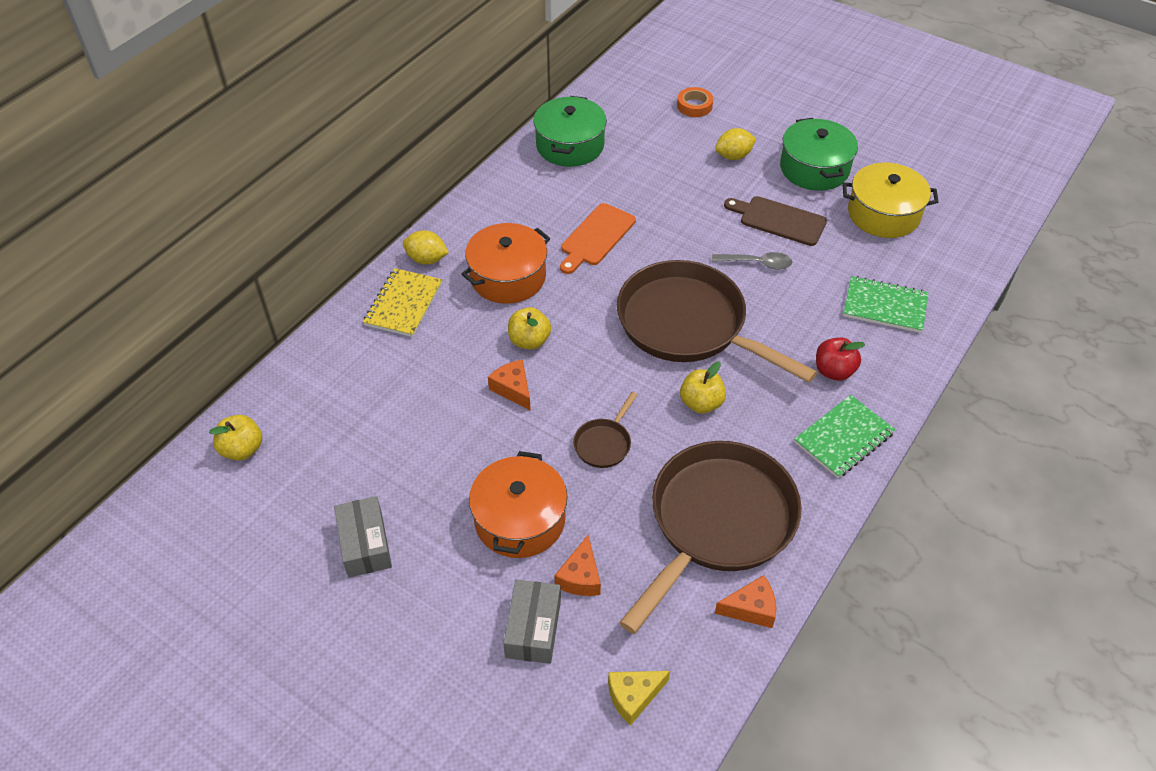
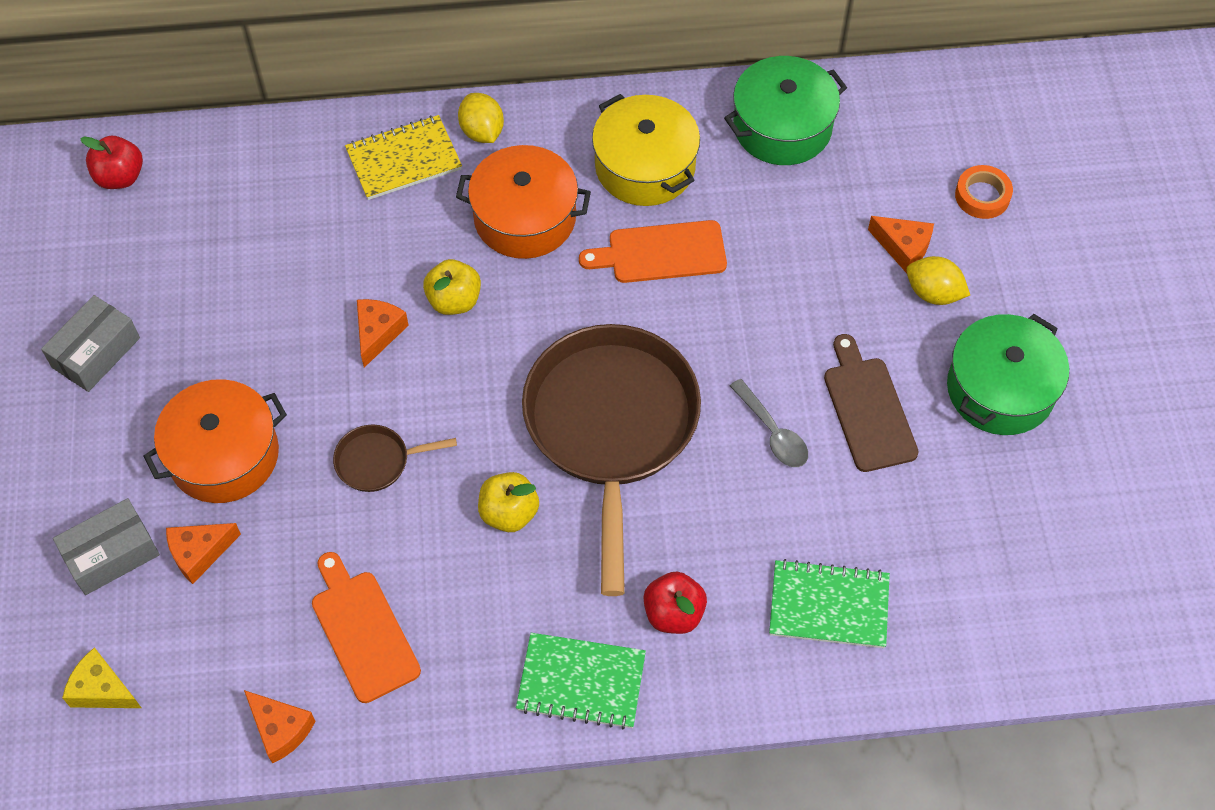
camera: 50 degrees right, 10 degrees up
yellow apple [209,415,262,461] -> red apple [80,136,143,189]
brown pan [619,441,802,634] -> orange cutting board [312,552,421,703]
yellow pot [842,163,939,238] -> yellow pot moved to [592,94,700,206]
green notebook [843,276,929,333] -> green notebook turned 60 degrees counterclockwise [769,559,890,648]
none -> orange cheese [868,216,934,273]

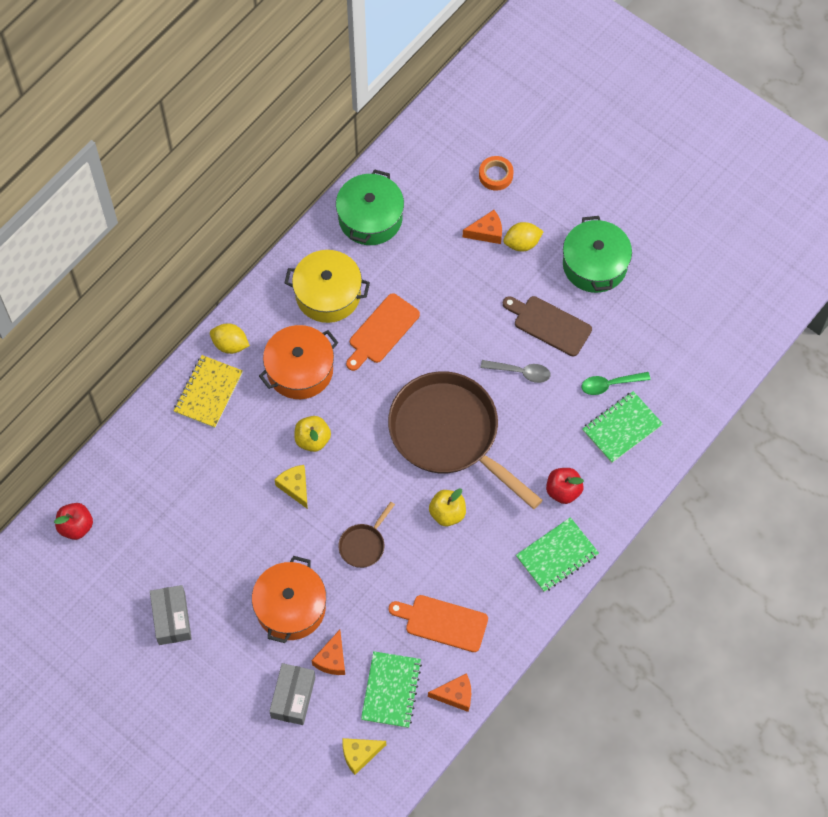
camera: 45 degrees left, 5 degrees up
orange cheese [357,299,409,368] -> yellow cheese [275,465,308,509]
none -> green notebook [361,651,422,728]
none -> green spoon [581,372,651,395]

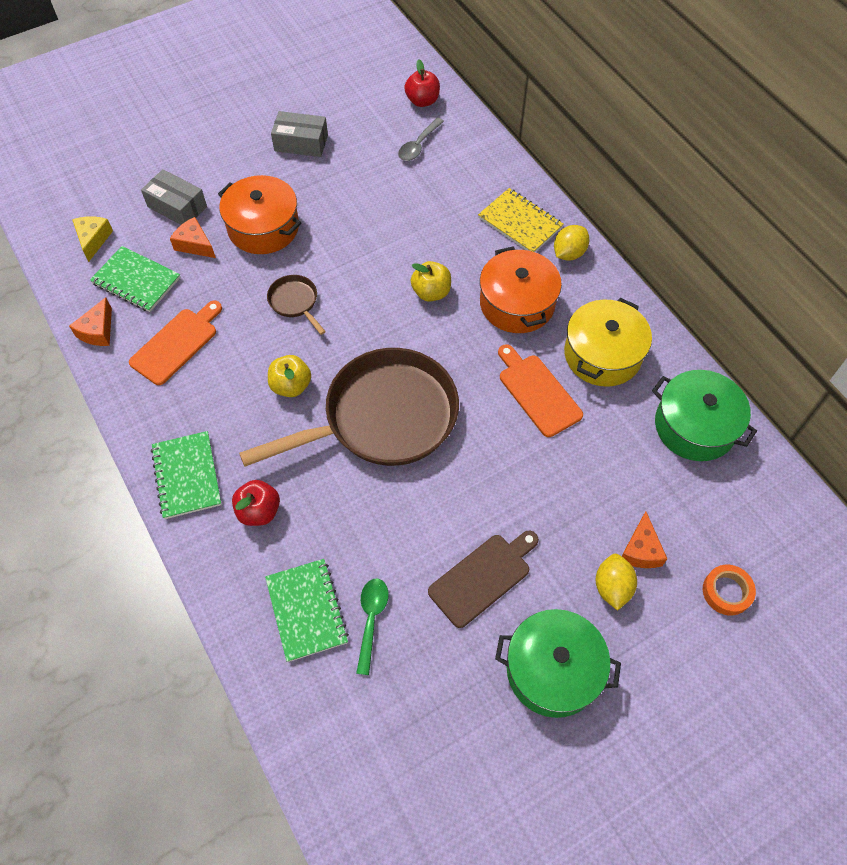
camera: 110 degrees right, 5 degrees down
yellow cheese [275,465,308,509] -> none
grey spoon [480,360,550,383] -> grey spoon moved to [398,118,444,161]

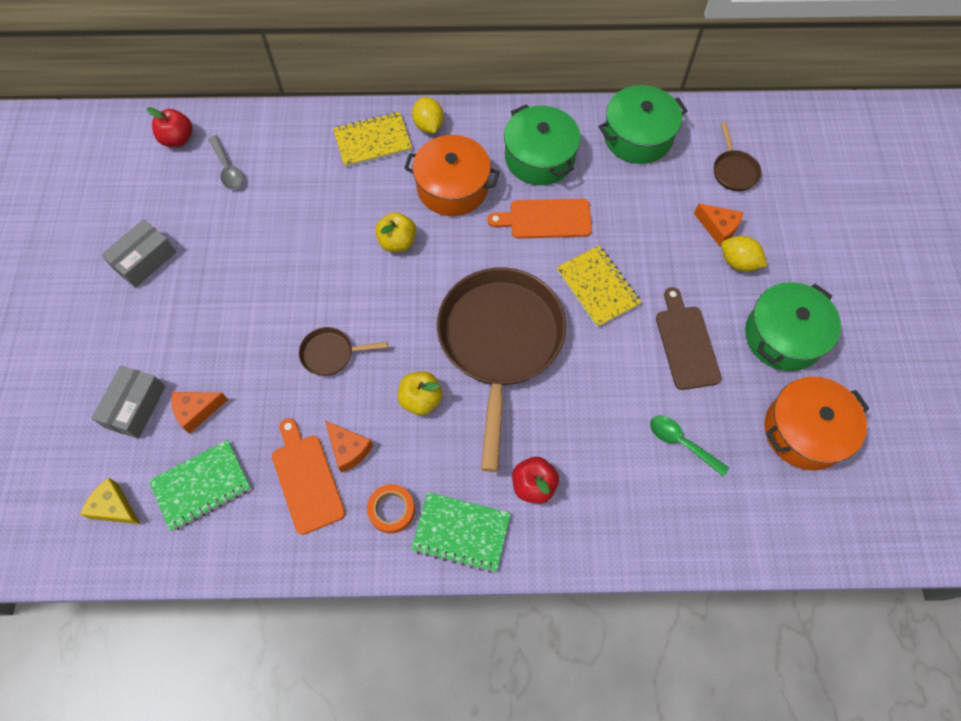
camera: 60 degrees left, 5 degrees up
orange cheese [69,297,112,346] -> orange cheese moved to [325,421,373,473]
grey box [141,169,207,225] -> grey box turned 45 degrees counterclockwise [91,366,165,439]
orange pot [218,175,301,254] -> orange pot moved to [764,377,869,471]
green notebook [265,559,349,662] -> none
yellow pot [564,298,652,387] -> green pot [504,104,581,185]
orange tape [703,565,756,616] -> orange tape moved to [367,484,415,533]
none -> yellow notebook [556,245,642,328]
none -> brown pan [714,122,762,191]

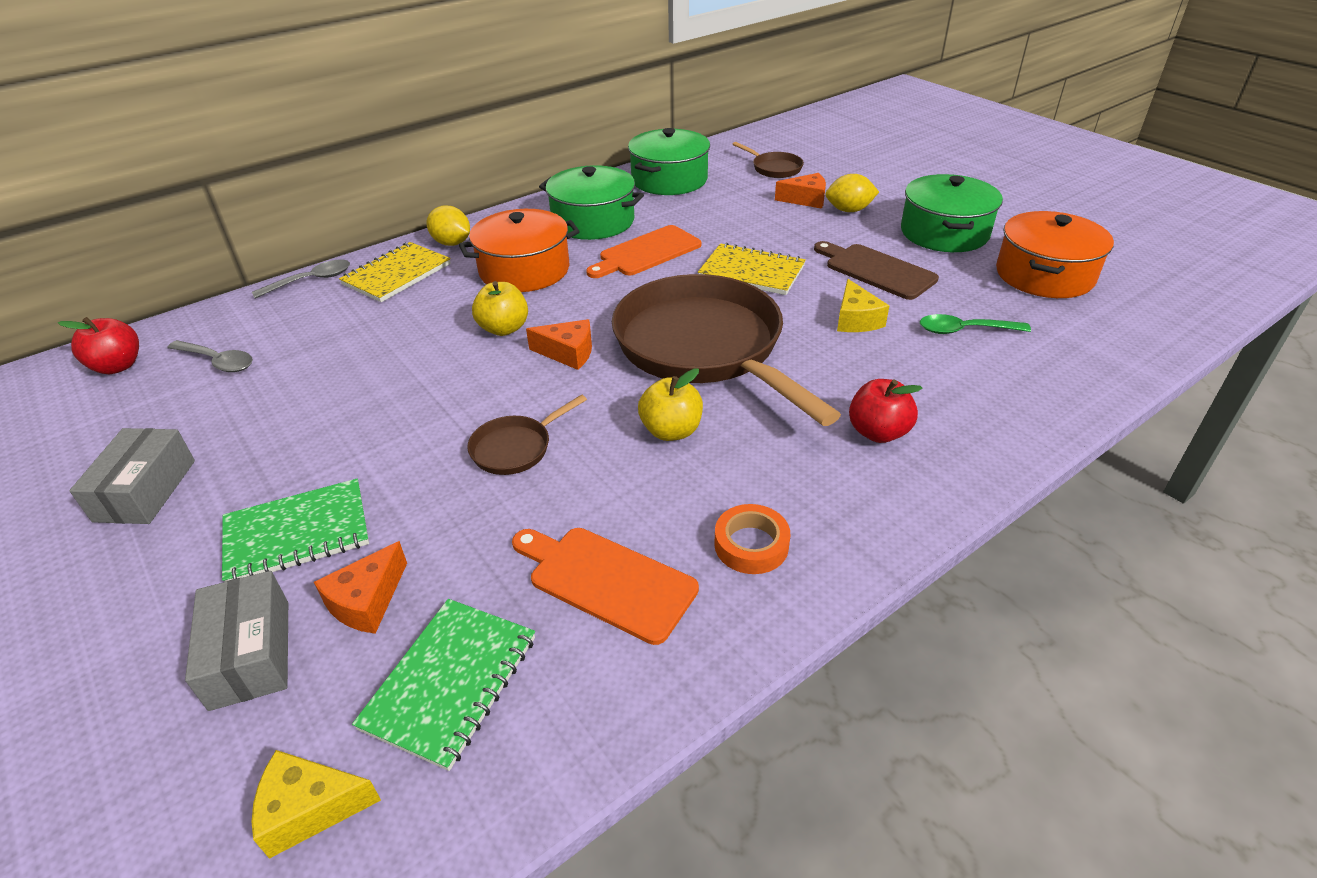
camera: 35 degrees left, 25 degrees down
orange cheese [325,421,373,473] -> orange cheese moved to [526,319,592,370]
green notebook [411,492,511,573] -> green notebook moved to [222,479,369,582]
none -> grey spoon [252,260,350,298]
none -> yellow cheese [837,279,889,332]

